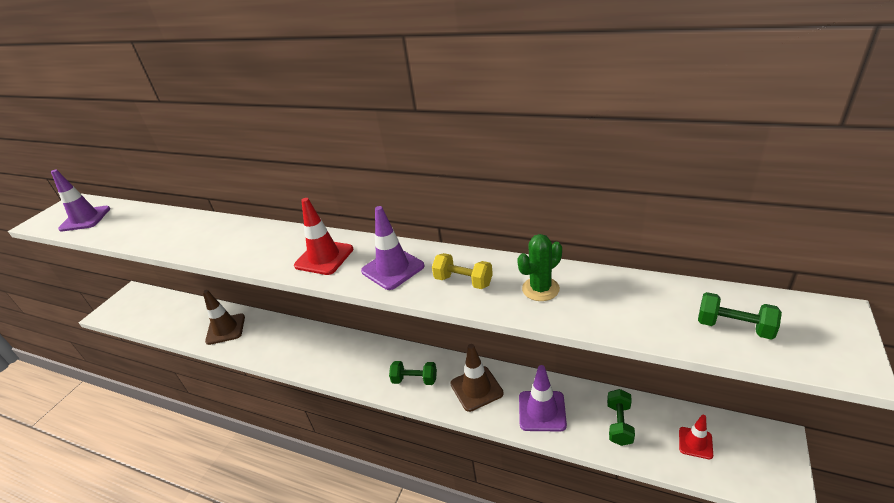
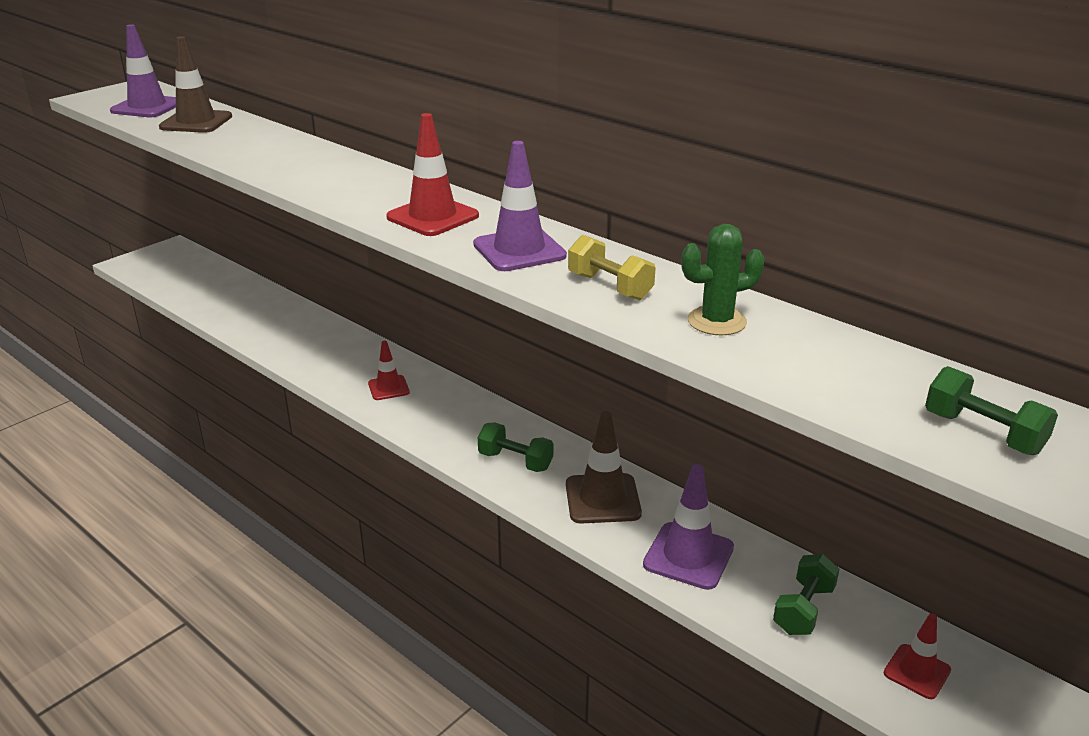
camera: 15 degrees right, 5 degrees down
brown traffic cone [203,290,245,345] -> brown traffic cone moved to [159,36,232,133]
none -> red traffic cone [368,340,410,400]

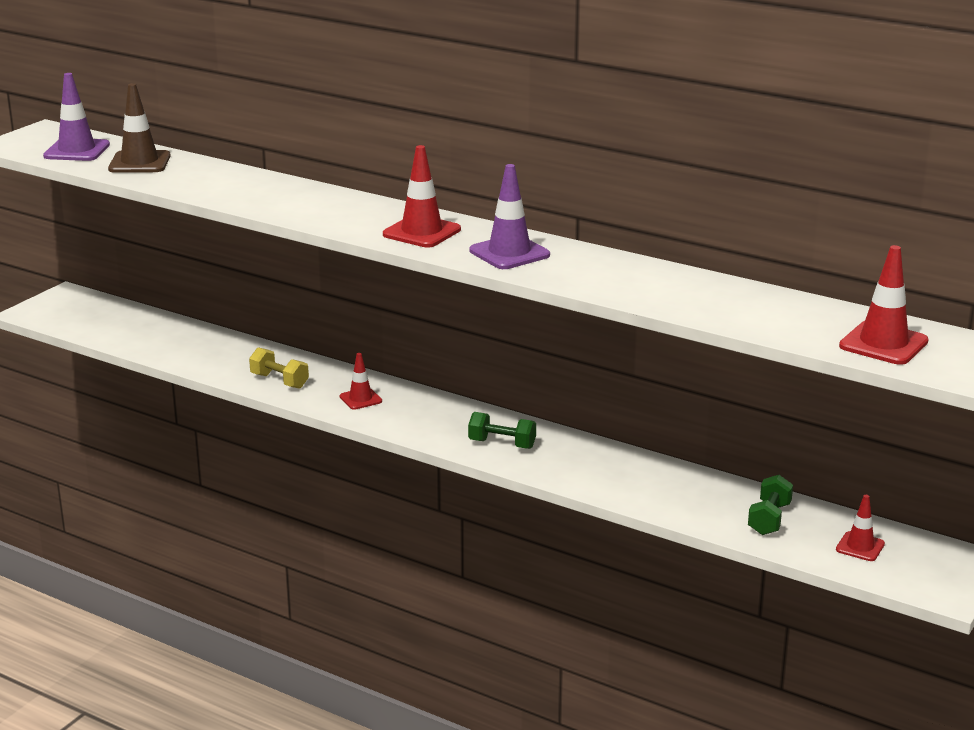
camera: 10 degrees left, 5 degrees down
brown traffic cone [566,411,642,524] -> none
yellow dumbbell [568,235,656,300] -> yellow dumbbell moved to [249,347,309,389]
purple traffic cone [643,464,734,590] -> none
green cactus [681,224,765,336] -> none
green dumbbell [925,366,1058,455] -> red traffic cone [839,245,929,365]

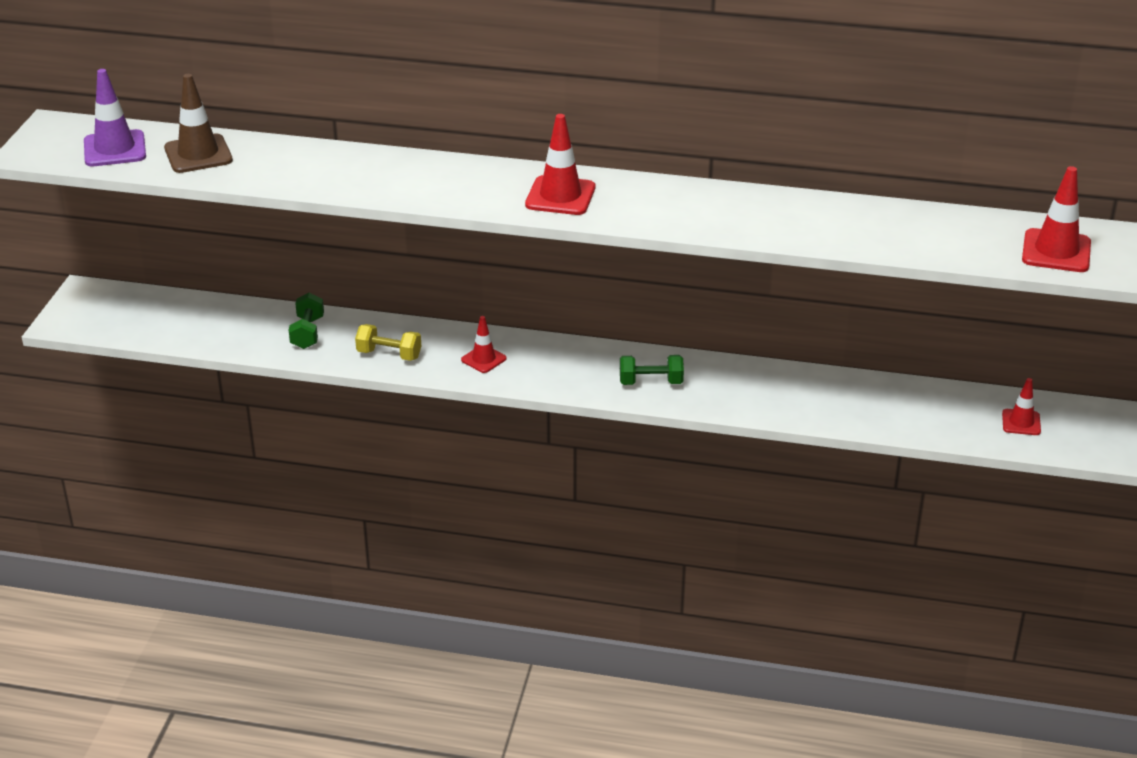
camera: 20 degrees left, 10 degrees up
purple traffic cone [469,164,550,269] -> none
green dumbbell [748,475,793,535] -> green dumbbell moved to [289,293,324,349]

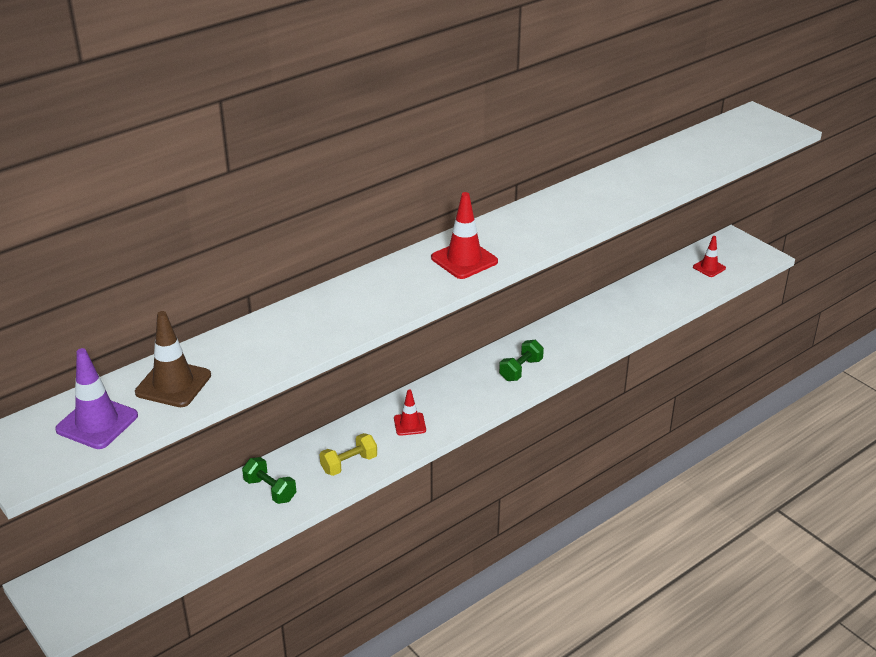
camera: 50 degrees left, 0 degrees up
red traffic cone [1022,166,1091,272] -> none

